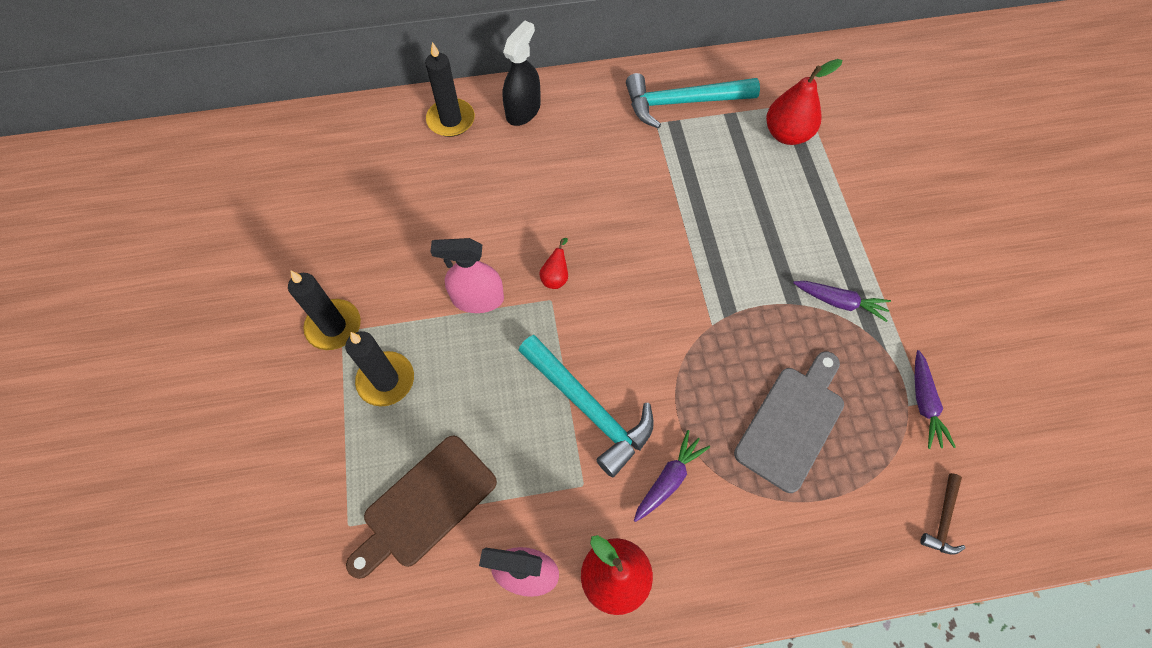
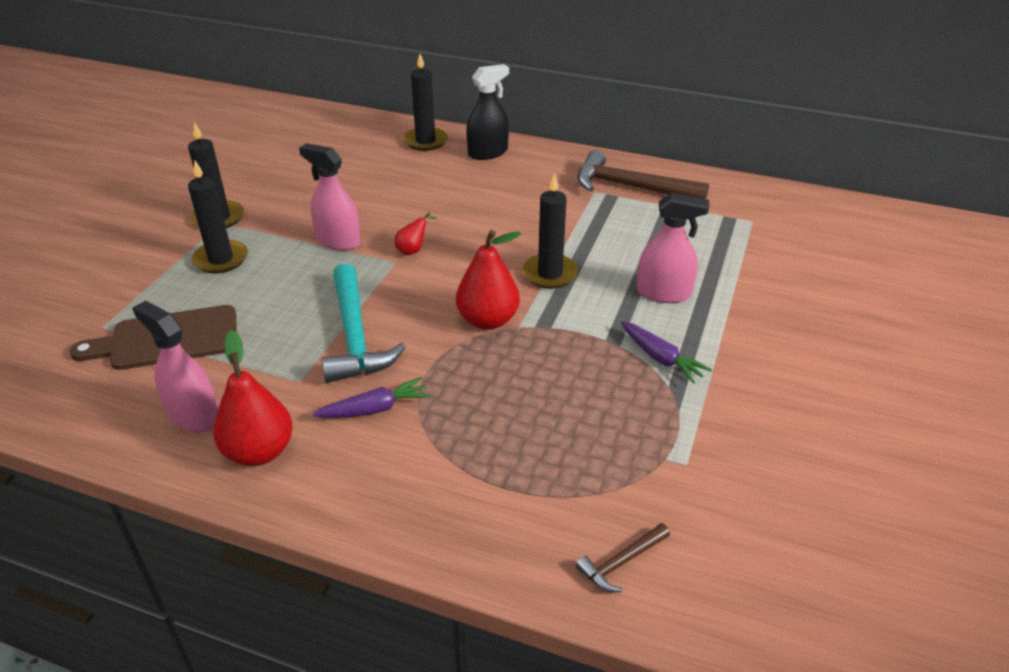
camera: 30 degrees right, 25 degrees down
turquoise hammer [626,73,760,129] -> brown hammer [578,150,709,199]
grey cutting board [734,351,844,493] -> none
red pear [766,59,842,145] -> red pear moved to [456,230,521,330]
purple carrot [914,350,956,449] -> none
none -> black candle [522,173,578,289]
none -> pink spray bottle [637,193,709,303]

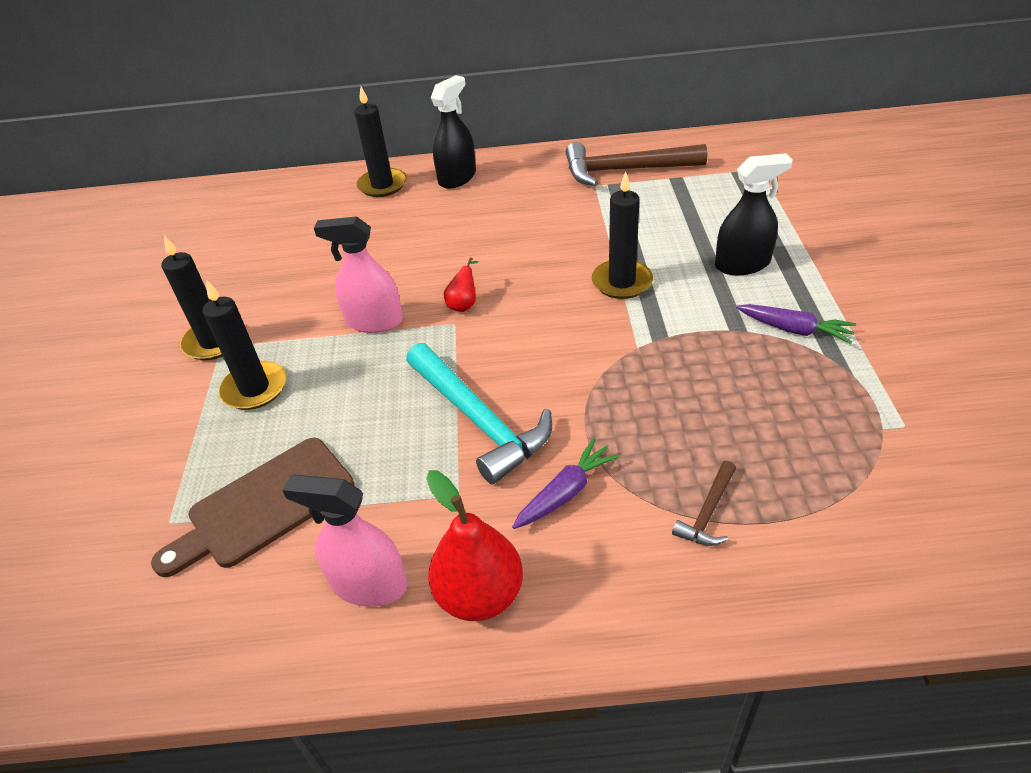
camera: 20 degrees left, 5 degrees up
red pear [456,230,521,330] -> none
brown hammer [576,523,670,592] -> brown hammer moved to [672,461,736,546]
pink spray bottle [637,193,709,303] -> black spray bottle [715,153,793,275]

